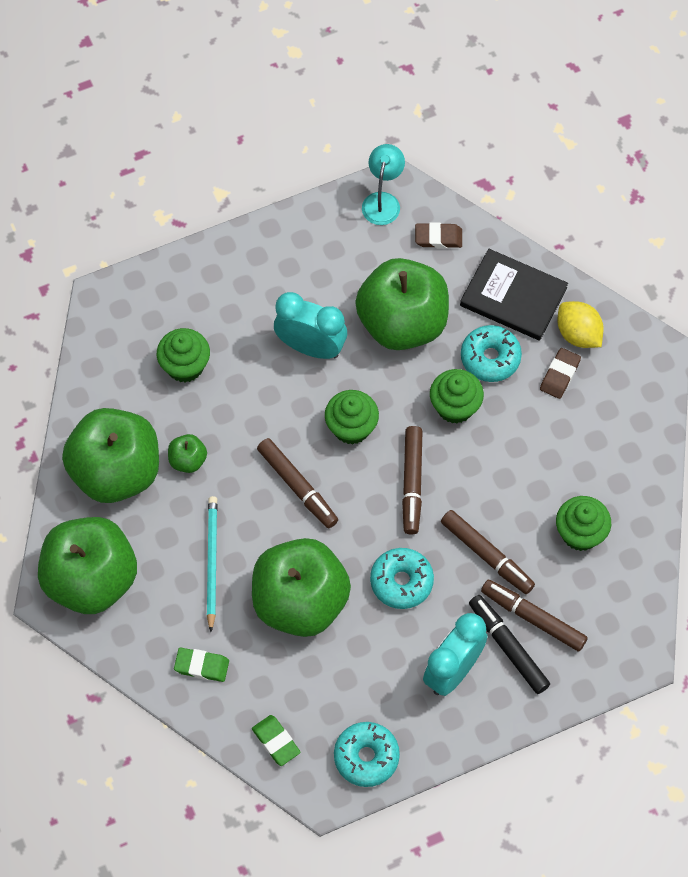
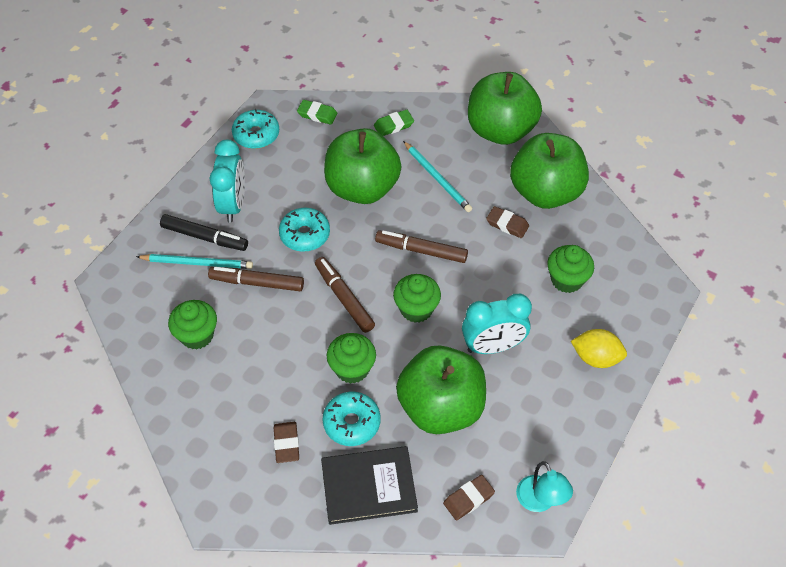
camera: 145 degrees right, 10 degrees down
green apple [168,434,207,473] -> brown eraser [486,206,529,238]
brown marker [481,580,588,651] -> turquoise pencil [136,254,253,269]
yellow lemon [557,301,604,348] -> yellow lemon moved to [571,329,627,368]

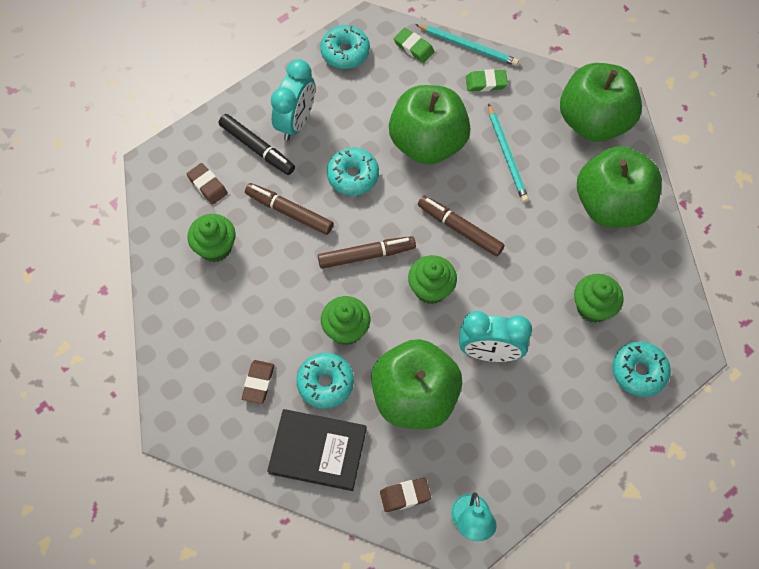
camera: 20 degrees right, 10 degrees up
turquoise pencil [136,254,253,269] -> turquoise pencil moved to [415,24,519,66]
brown marker [315,257,375,333] -> brown marker turned 90 degrees clockwise [318,236,416,269]
brown eraser [486,206,529,238] -> brown eraser moved to [187,163,228,204]
yellow lemon [571,329,627,368] -> none
none -> turquoise donut [612,341,671,397]

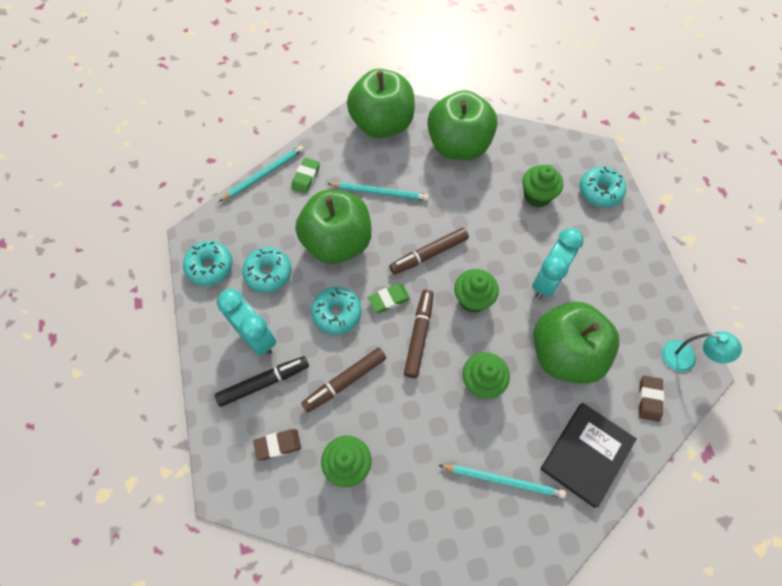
camera: 65 degrees left, 0 degrees up
brown eraser [242,360,274,404] -> turquoise pencil [438,465,566,498]
turquoise donut [296,353,354,409] -> turquoise donut moved to [242,247,291,293]
green eraser [394,28,435,63] -> green eraser moved to [368,284,410,313]

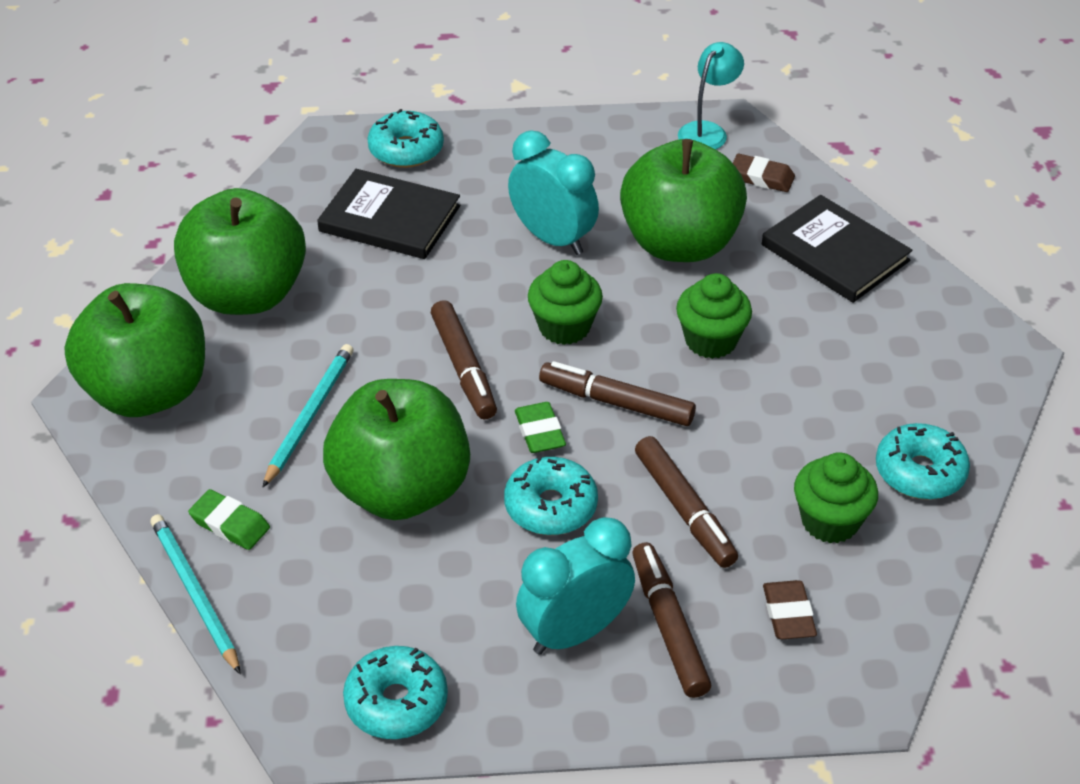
camera: 80 degrees left, 20 degrees down
black marker [215,356,309,407] -> brown marker [632,542,711,698]
turquoise donut [242,247,291,293] -> turquoise donut moved to [876,423,970,500]
turquoise pencil [438,465,566,498] -> none
green cupcake [522,165,563,207] -> black book [317,169,460,259]

